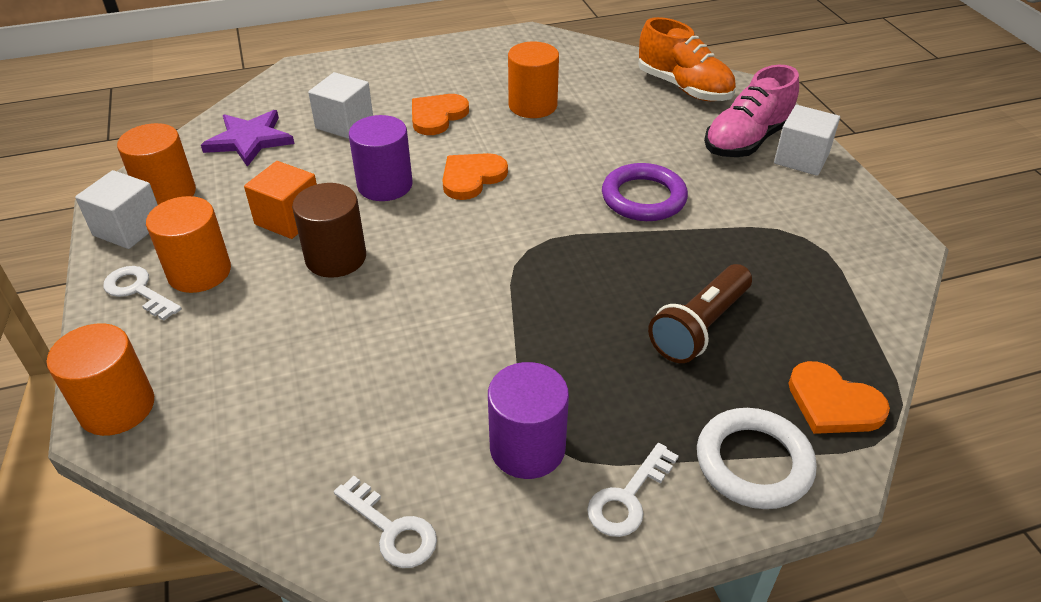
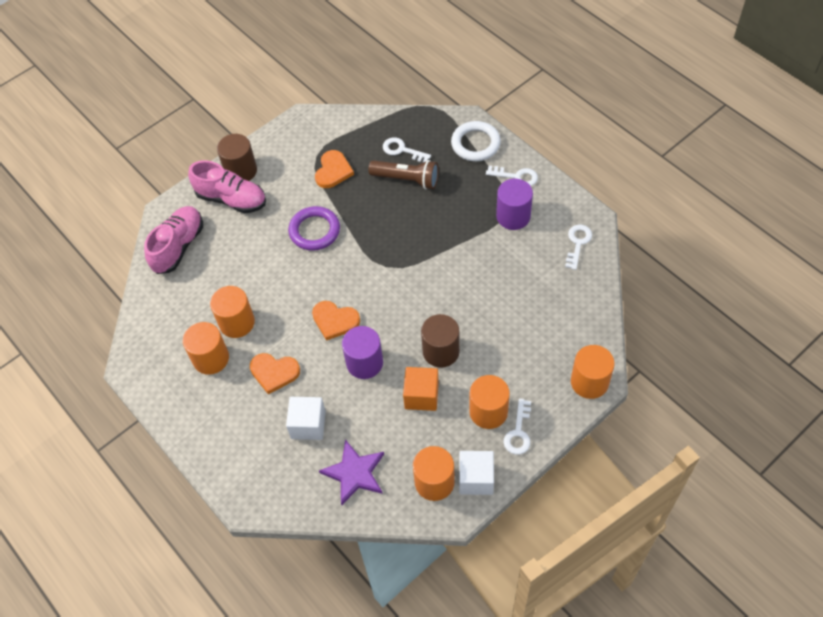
camera: 110 degrees left, 15 degrees up
orange shoe [638,17,736,101] -> pink shoe [144,206,203,274]
white cube [774,105,840,176] -> brown cylinder [217,134,257,181]
orange heart [789,361,890,434] -> orange heart moved to [315,150,354,188]
none -> orange cylinder [183,322,229,375]
none -> white key [383,137,431,163]

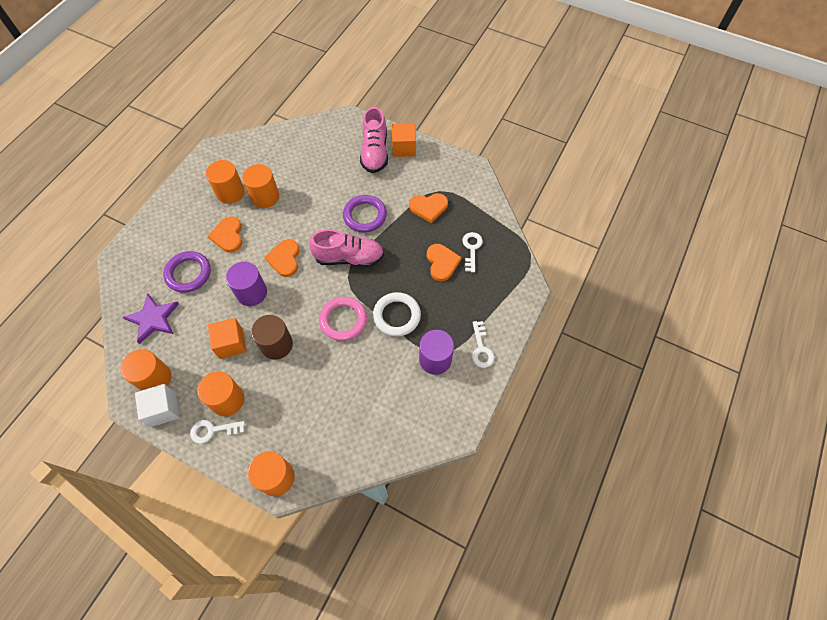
camera: 65 degrees right, 5 degrees up
pink shoe [144,206,203,274] -> pink shoe moved to [309,229,384,267]
brown cylinder [217,134,257,181] -> orange cube [392,123,416,157]
white cube [286,397,326,440] -> purple ring [163,251,211,293]
brown flashlight [368,160,439,190] -> orange heart [427,244,462,281]
white ring [451,121,501,161] -> white ring moved to [373,292,421,337]
white key [565,225,592,270] -> none
none -> pink ring [319,297,367,341]

